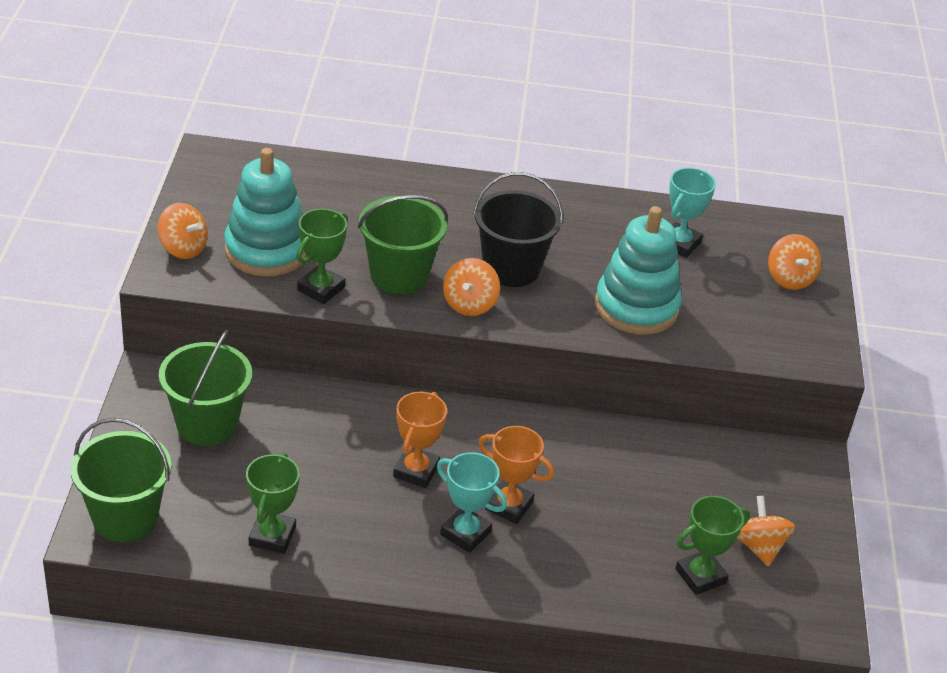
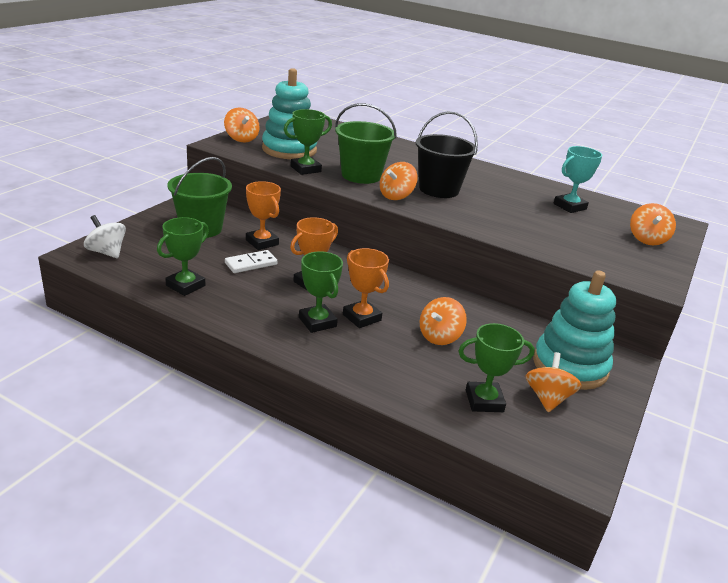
camera: 25 degrees right, 10 degrees down
green bucket [70,418,171,542] -> white spinning top [84,215,126,258]
turquoise trophy [437,452,507,553] -> green trophy [299,251,343,333]
turquoise stacking toy [595,206,682,335] -> turquoise stacking toy moved to [533,271,616,390]
none -> white domino [225,250,278,273]
none -> orange trophy [246,181,281,250]
none -> orange spinning top [420,297,467,345]

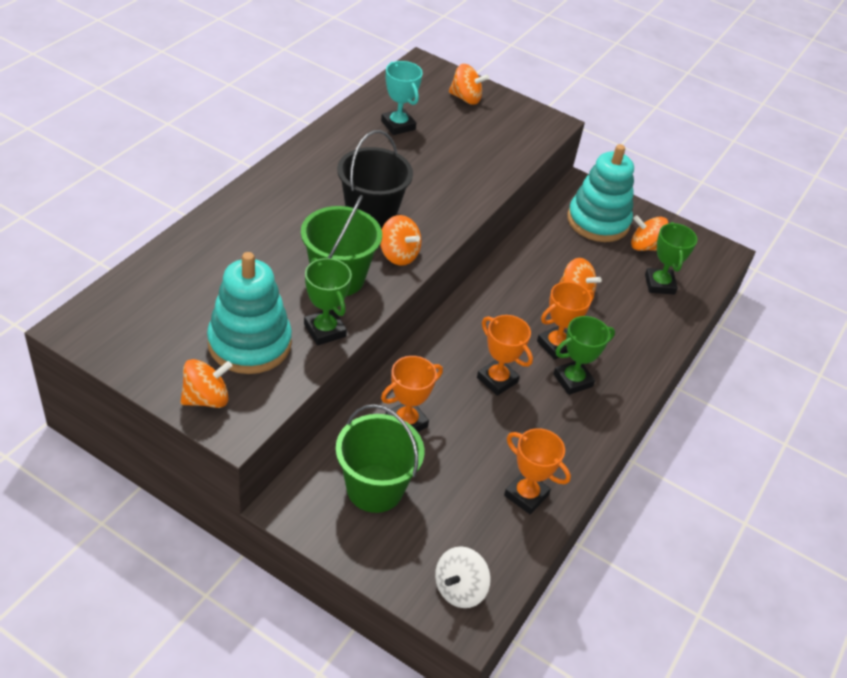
camera: 90 degrees left, 15 degrees up
green trophy [157,217,209,296] -> orange trophy [504,428,571,514]
white domino [225,250,278,273] -> none

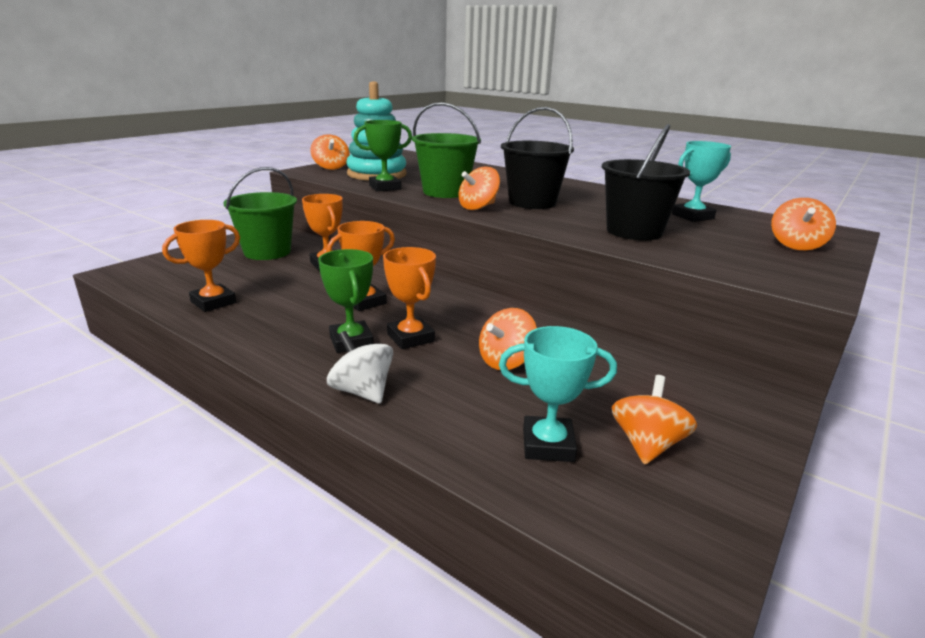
camera: 100 degrees right, 20 degrees down
white spinning top [435,546,491,608] -> white spinning top moved to [327,331,393,404]
turquoise stacking toy [567,144,634,242] -> none
green trophy [645,222,697,295] -> turquoise trophy [499,326,617,462]
none -> black bucket [602,124,690,240]

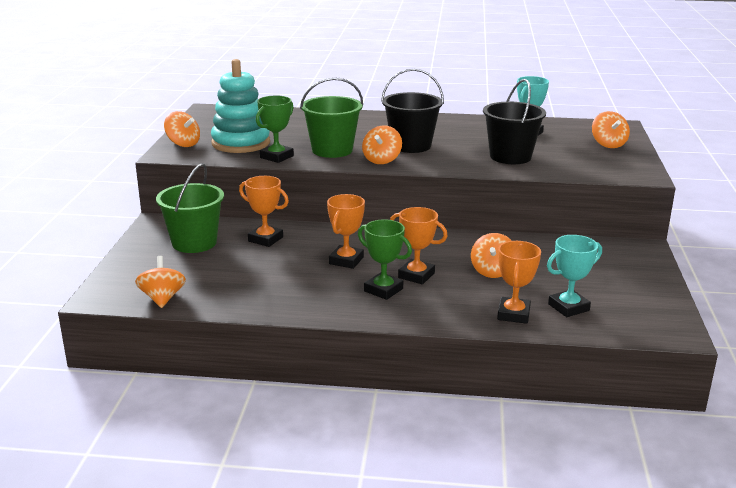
camera: 30 degrees left, 0 degrees up
orange trophy [162,220,240,312] -> orange trophy moved to [497,241,541,324]
white spinning top [327,331,393,404] -> none
orange spinning top [612,375,697,465] -> orange spinning top moved to [135,256,186,308]

